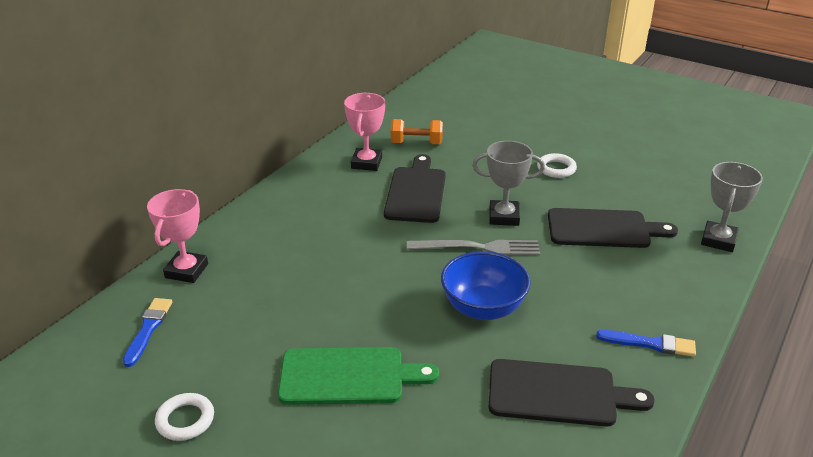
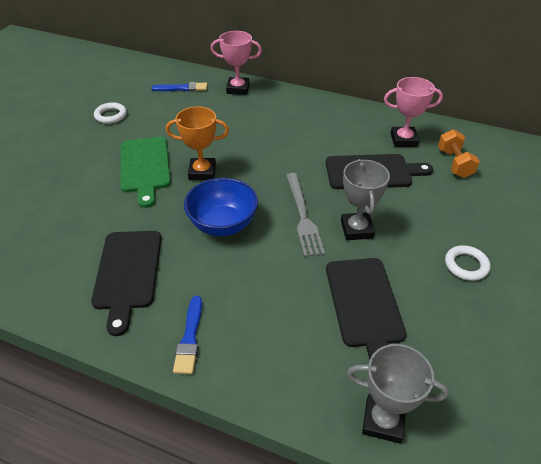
camera: 80 degrees right, 10 degrees up
none -> orange trophy [166,107,229,180]

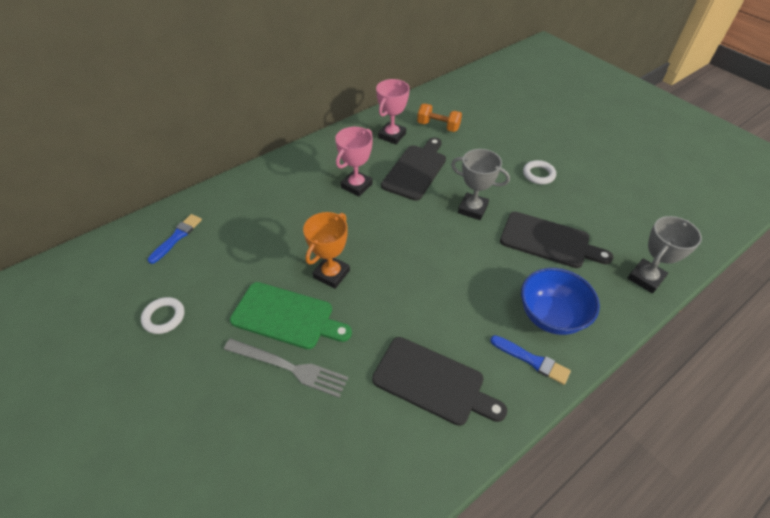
camera: 60 degrees left, 5 degrees up
blue bowl [184,178,258,236] -> blue bowl moved to [521,268,600,335]
pink trophy [211,31,262,95] -> pink trophy moved to [335,127,373,197]
grey fork [286,173,325,257] -> grey fork moved to [224,339,348,397]

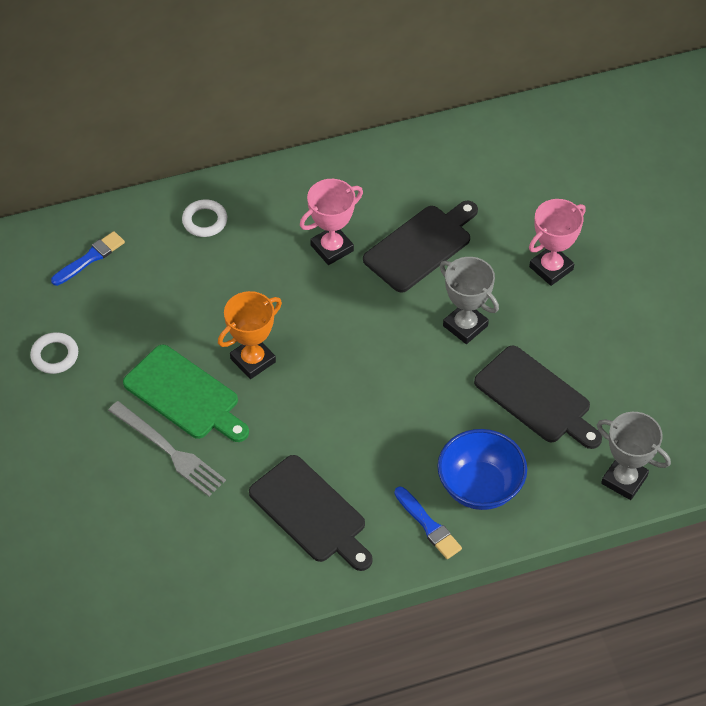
camera: 20 degrees right, 5 degrees up
pink trophy [376,79,410,144] -> pink trophy moved to [529,199,586,286]
orange dumbbell [417,104,462,132] -> none
white ring [523,160,556,184] -> white ring moved to [182,199,227,237]
grey trophy [628,216,702,293] -> grey trophy turned 60 degrees clockwise [597,412,671,500]

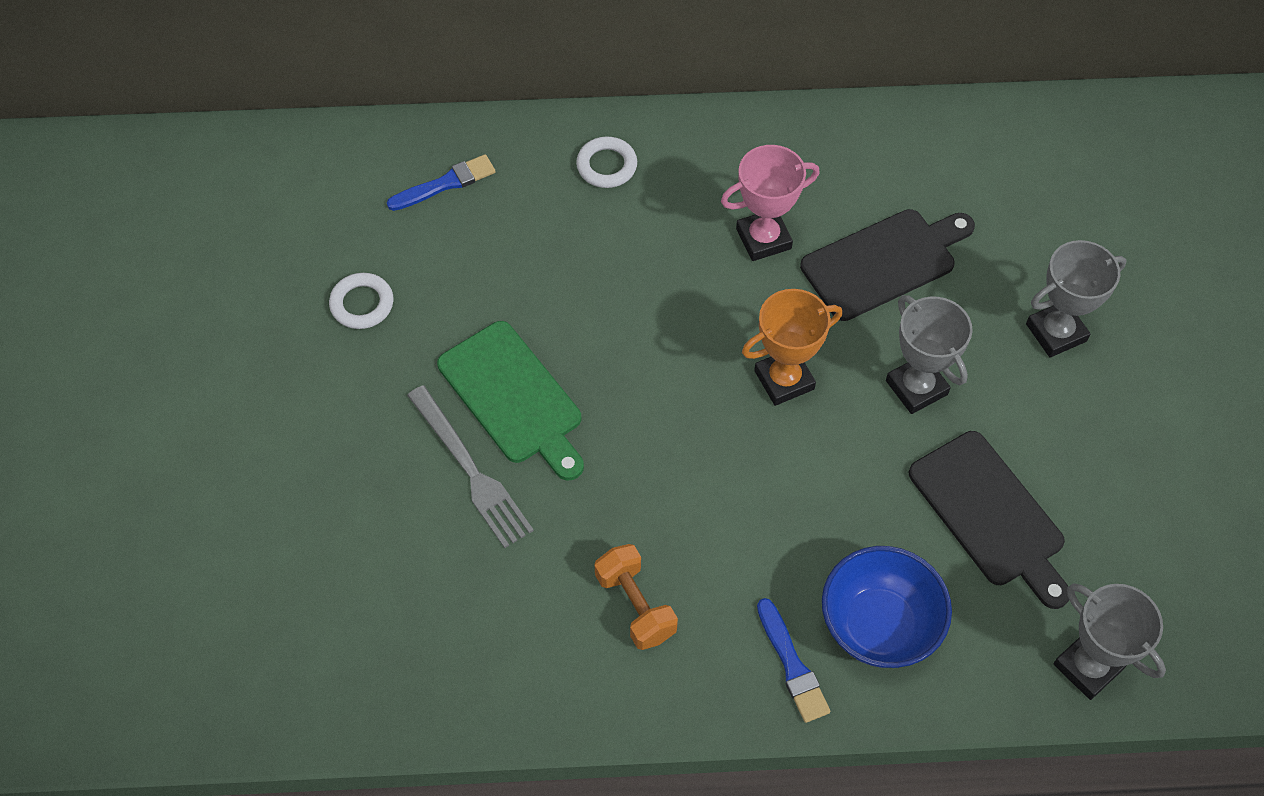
camera: 15 degrees right, 5 degrees up
orange trophy [218,291,282,379] -> orange trophy moved to [742,289,842,406]
black cutting board [249,455,373,571] -> orange dumbbell [594,544,678,650]
pink trophy [529,199,586,286] -> grey trophy [1026,240,1126,357]

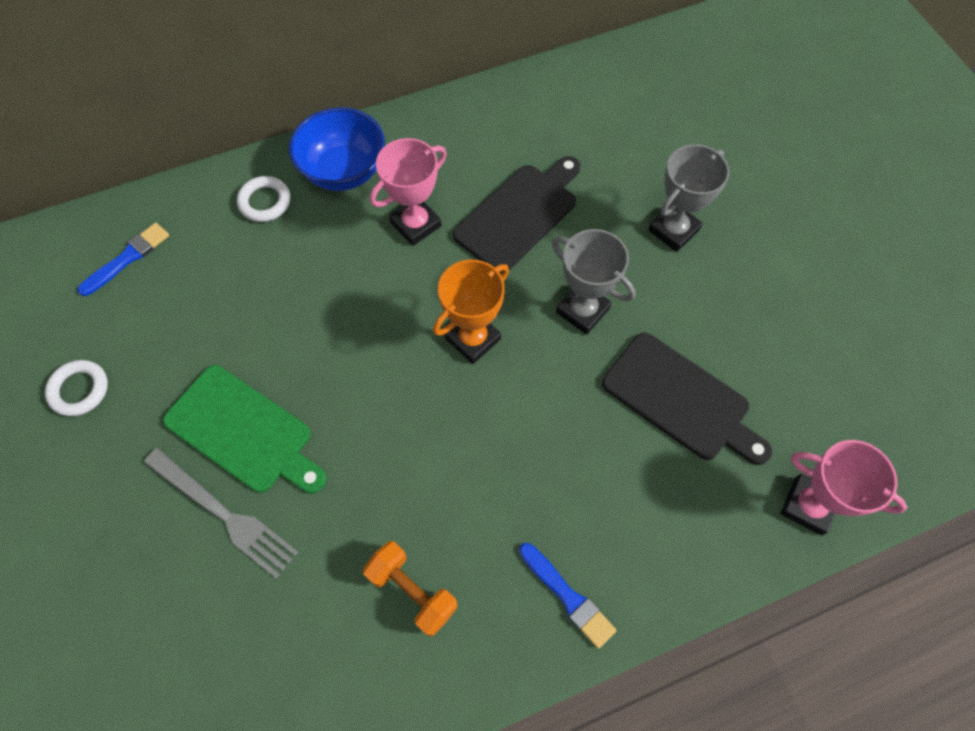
camera: 20 degrees left, 5 degrees up
blue bowl [822,546,952,668] -> blue bowl moved to [289,107,385,191]
grey trophy [1053,584,1166,700] -> pink trophy [781,440,907,535]

